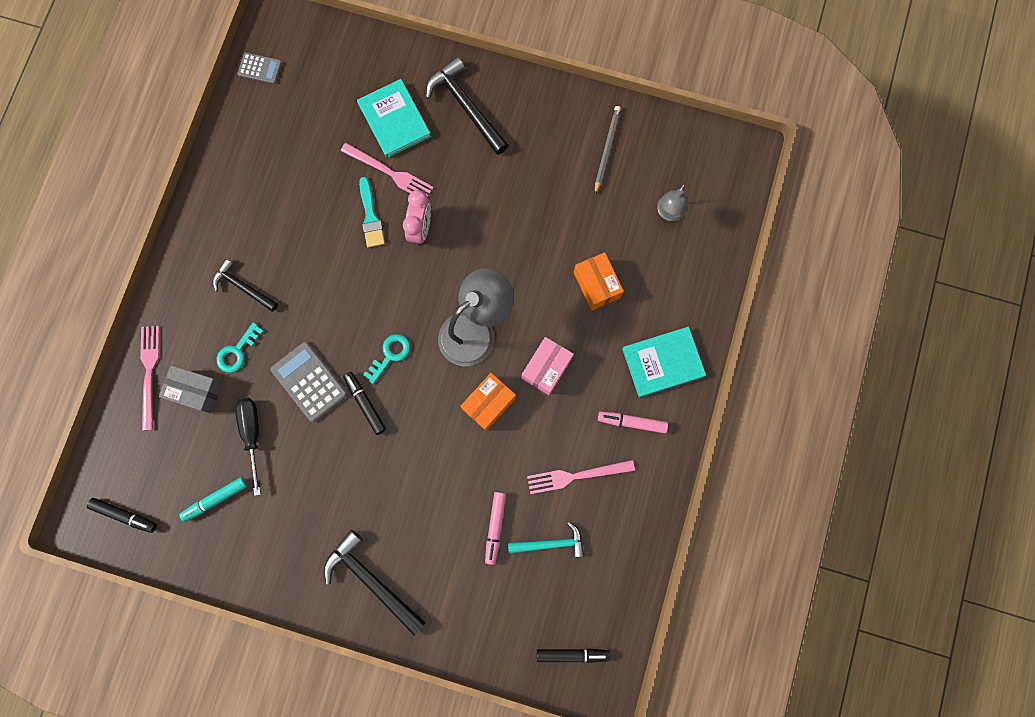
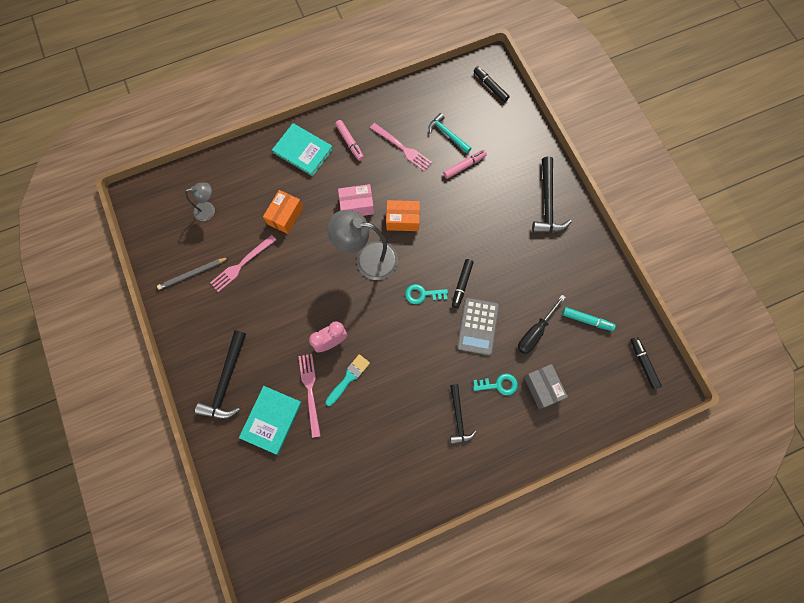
camera: 130 degrees left, 5 degrees down
pink fork [140,326,159,430] -> pink fork moved to [210,235,276,292]
grey calculator [238,52,282,84] -> none

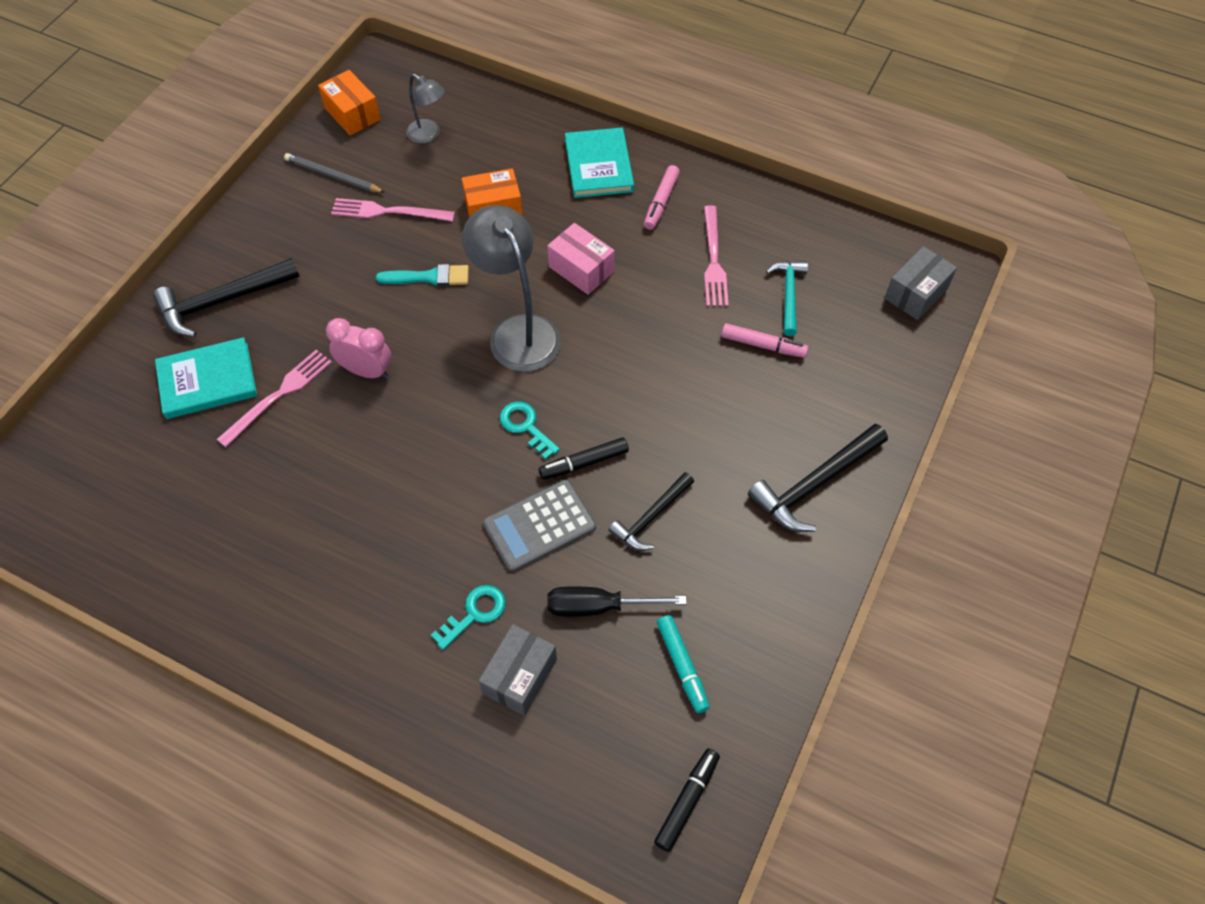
camera: 50 degrees right, 15 degrees down
turquoise brush [325,354,370,406] -> turquoise brush moved to [376,264,469,286]
orange box [386,200,420,231] -> orange box moved to [318,70,381,136]
black hammer [450,384,477,444] -> black hammer moved to [609,472,694,551]
turquoise key [473,373,518,396] -> turquoise key turned 90 degrees counterclockwise [431,585,506,650]
black marker [474,66,510,102] -> grey box [884,246,957,320]

